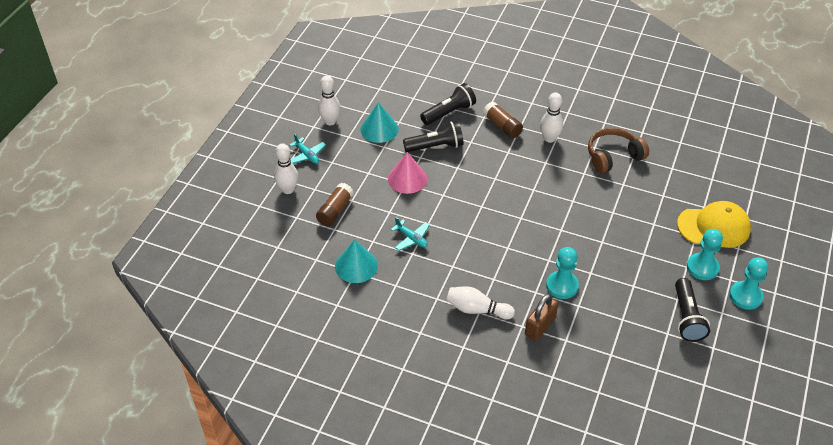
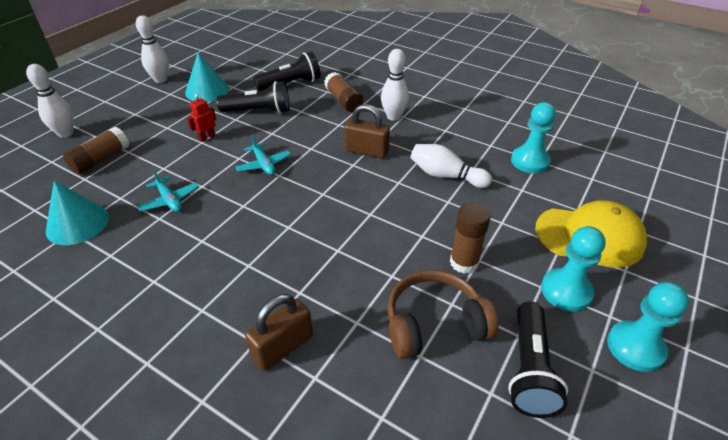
camera: 10 degrees right, 5 degrees down
turquoise plane [289,134,326,164] -> turquoise plane moved to [236,135,291,175]
pink cone [388,152,427,194] -> red robot [187,94,216,142]
white bowling pin [446,286,515,319] -> white bowling pin moved to [410,144,492,188]
turquoise pawn [546,247,579,299] -> turquoise pawn moved to [511,102,556,173]
brown headphones [588,128,649,173] -> brown headphones moved to [387,270,499,359]
none -> brown padlock [344,104,390,158]
none -> brown glue stick [450,202,491,274]

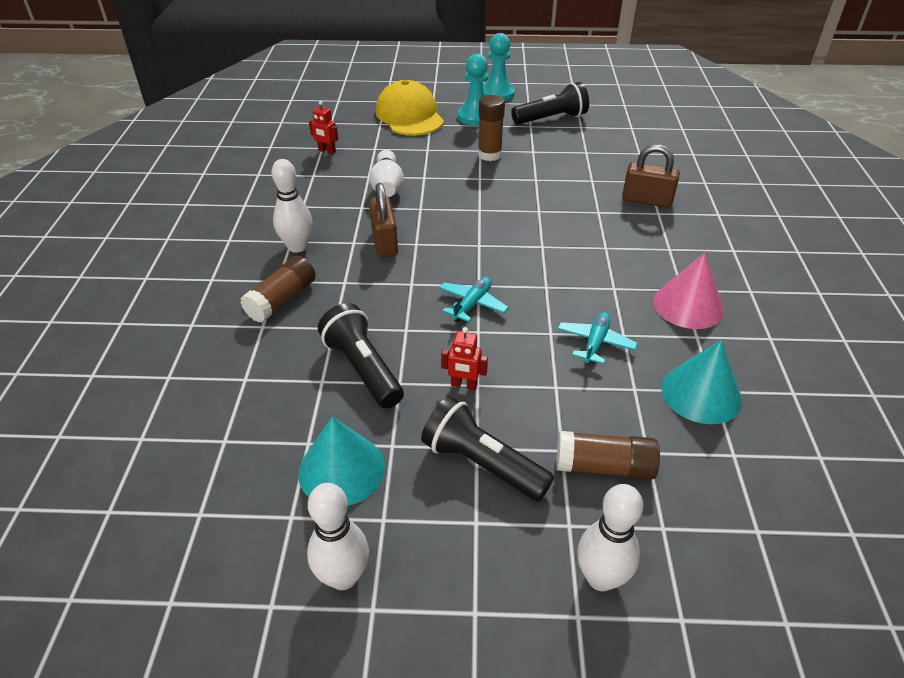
camera: 120 degrees left, 0 degrees up
black flashlight [253,52,321,91] -> black flashlight moved to [421,396,554,501]
brown headphones [387,270,499,359] -> none
turquoise pawn [511,102,556,173] -> red robot [309,101,338,155]
none -> pink cone [653,253,724,329]

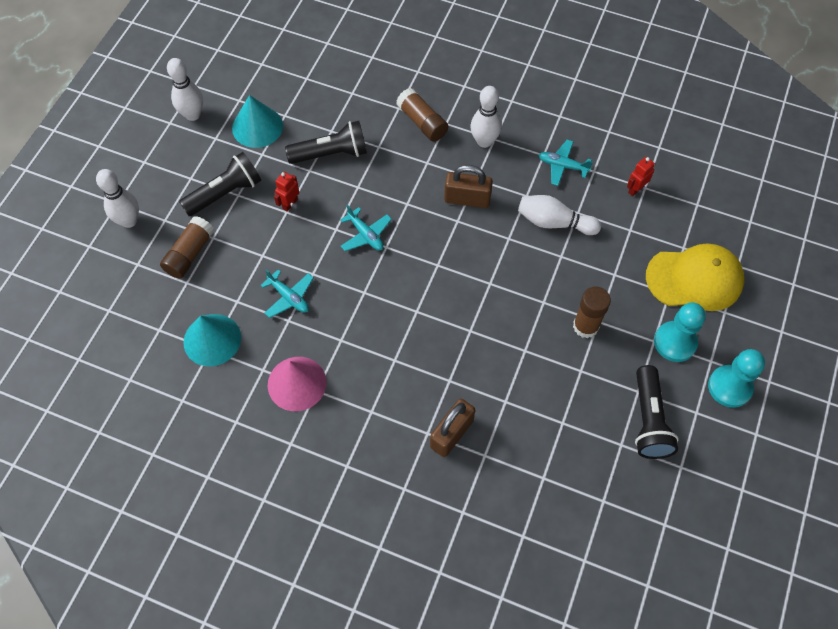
camera: 110 degrees right, 20 degrees up
none -> turquoise plane [539,140,593,186]

